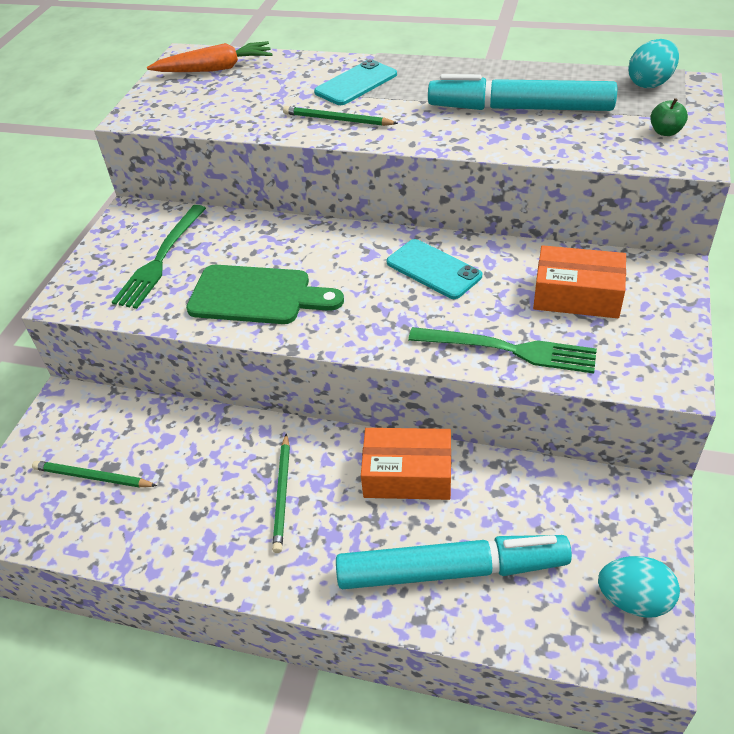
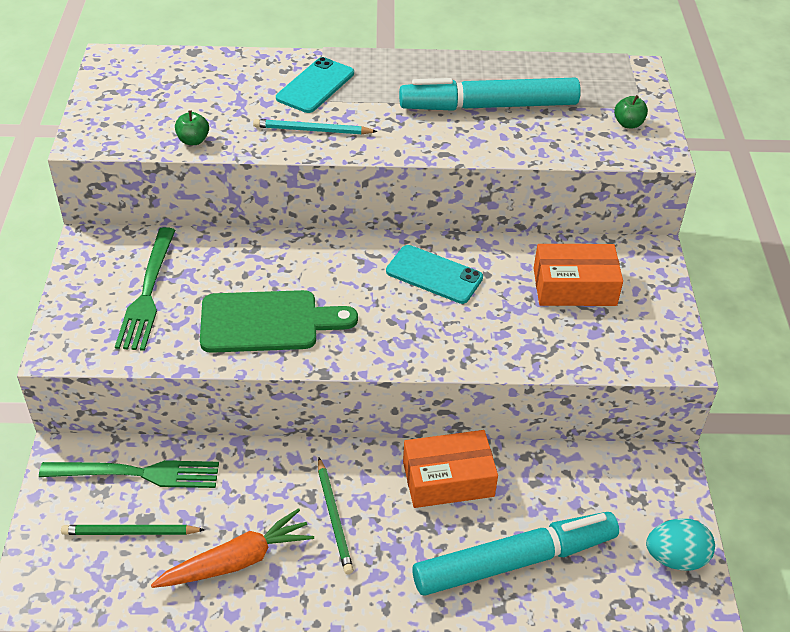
camera: 20 degrees left, 0 degrees up
orange carrot [147,41,273,72] -> orange carrot moved to [151,508,314,588]
green pencil [283,106,398,126] -> turquoise pencil [253,119,378,134]
green fork [408,327,597,373] -> green fork moved to [39,460,219,488]
turquoise egg [628,39,679,88] -> none
none -> green apple [175,110,209,145]

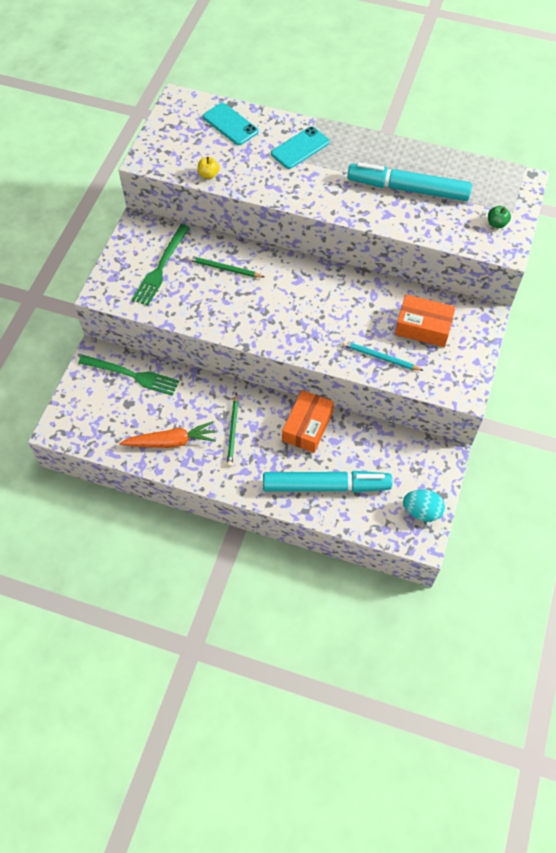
camera: 20 degrees right, 15 degrees up
green pencil [61,525,205,535] -> green pencil moved to [188,256,264,277]
green apple [175,110,209,145] -> yellow apple [198,157,219,179]
green cutting board [200,290,358,353] -> none
turquoise pencil [253,119,378,134] -> turquoise pencil moved to [342,340,424,371]
turquoise phone [386,245,483,304] -> turquoise phone moved to [203,103,258,145]
orange box [403,430,498,508] -> orange box turned 75 degrees counterclockwise [282,390,334,453]

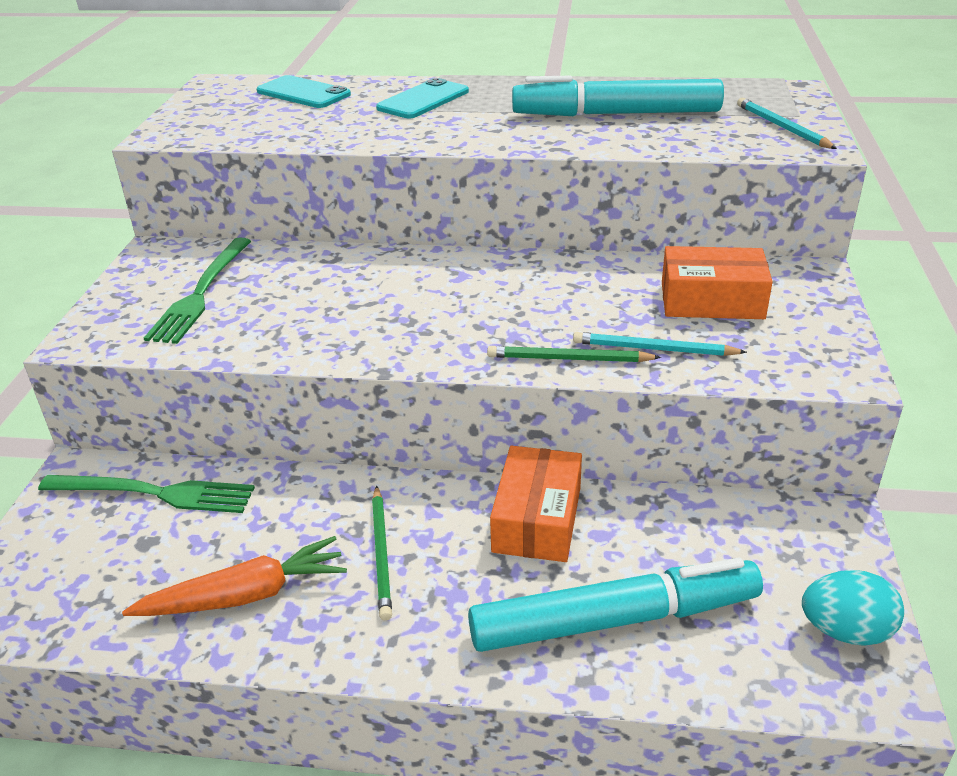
camera: 10 degrees left, 25 degrees down
green pencil [188,256,264,277] -> green pencil moved to [487,346,661,362]
yellow apple [198,157,219,179] -> none
green apple [488,206,511,228] -> turquoise pencil [737,98,837,149]

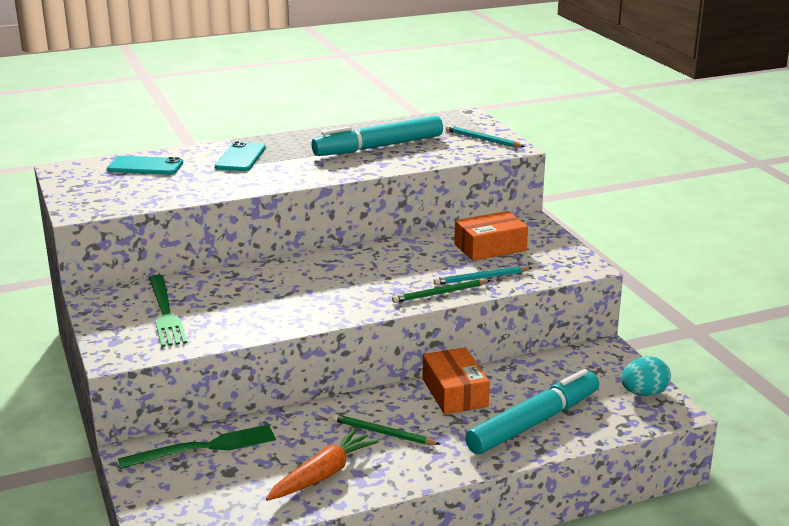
camera: 30 degrees left, 10 degrees down
green pencil [372,485,392,621] -> green pencil turned 150 degrees clockwise [332,414,441,445]

